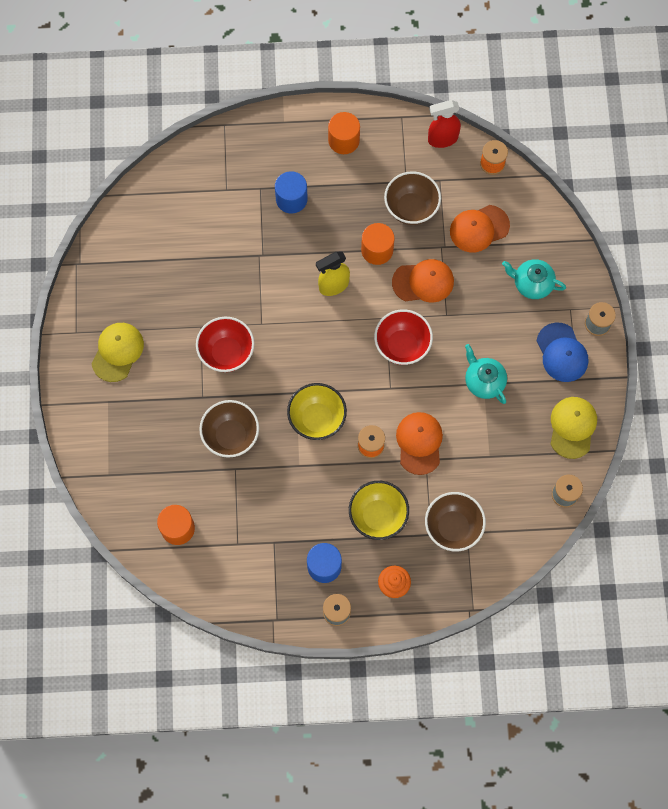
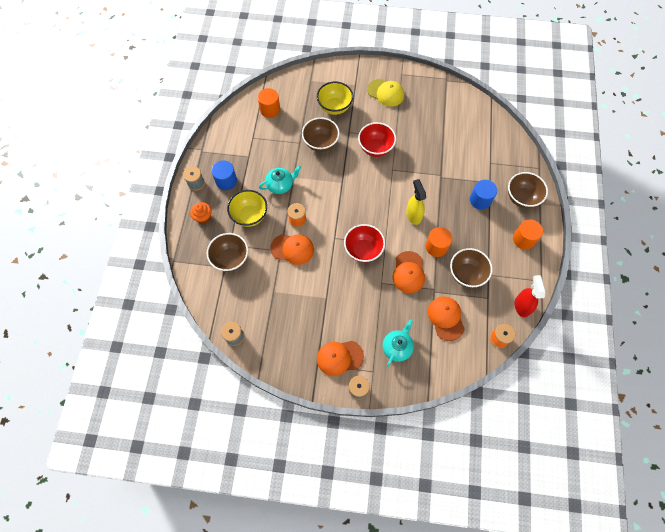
camera: 100 degrees right, 5 degrees down
yellow bowl [287,383,347,440] -> yellow bowl moved to [317,82,353,115]
turquoise teapot [465,344,507,404] -> turquoise teapot moved to [259,166,301,194]
blue cap [537,323,588,382] -> orange cap [317,341,364,376]
yellow cap [551,397,597,459] -> none
none -> brown bowl [508,172,548,208]

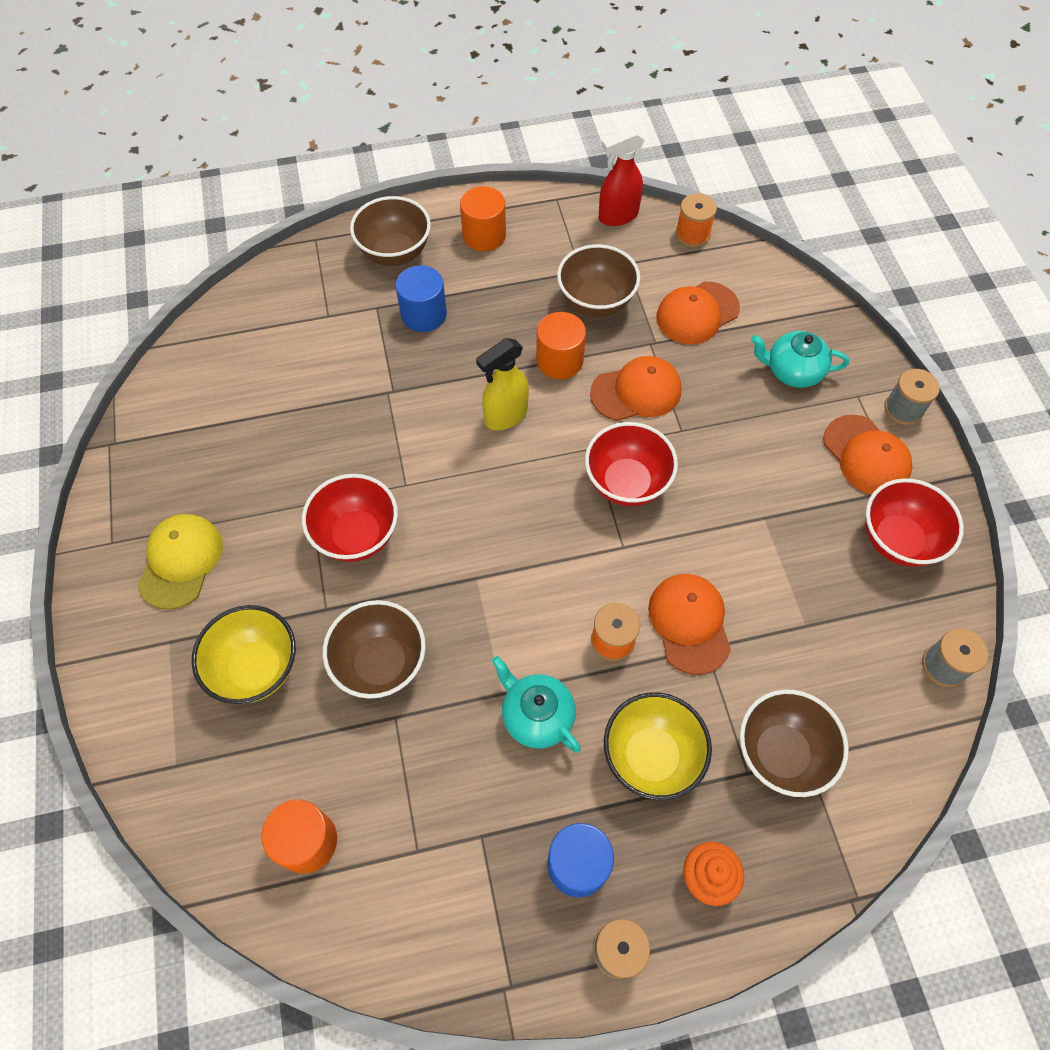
camera: 110 degrees left, 5 degrees down
none -> red bowl [865,478,964,567]

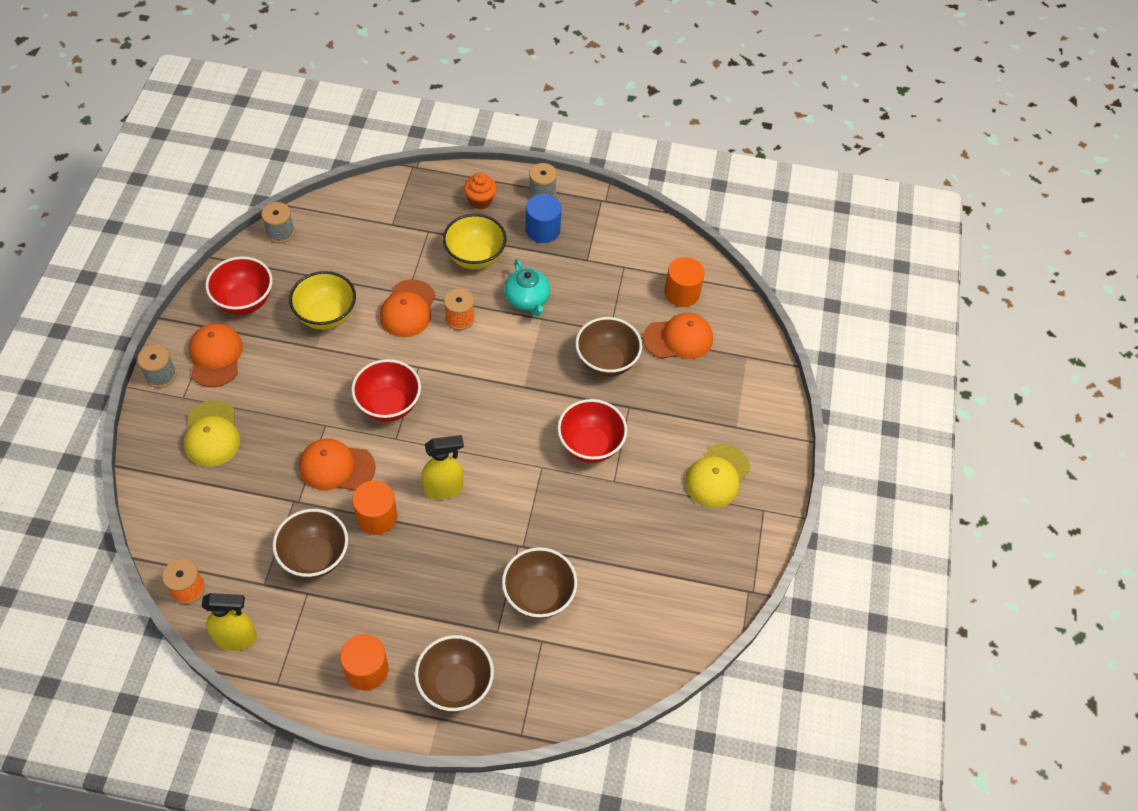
camera: 160 degrees left, 5 degrees down
yellow bowl [192,605,296,704] -> yellow bowl moved to [289,271,356,330]
blue cylinder [395,265,447,332] -> none
red spray bottle [599,128,644,226] -> yellow spray bottle [202,593,257,651]
orange cap [656,282,740,344] -> orange cap moved to [643,313,713,359]
brown bowl [740,689,849,797] -> brown bowl moved to [502,547,577,619]
turquoise teapot [751,331,849,388] -> yellow cap [183,400,240,467]

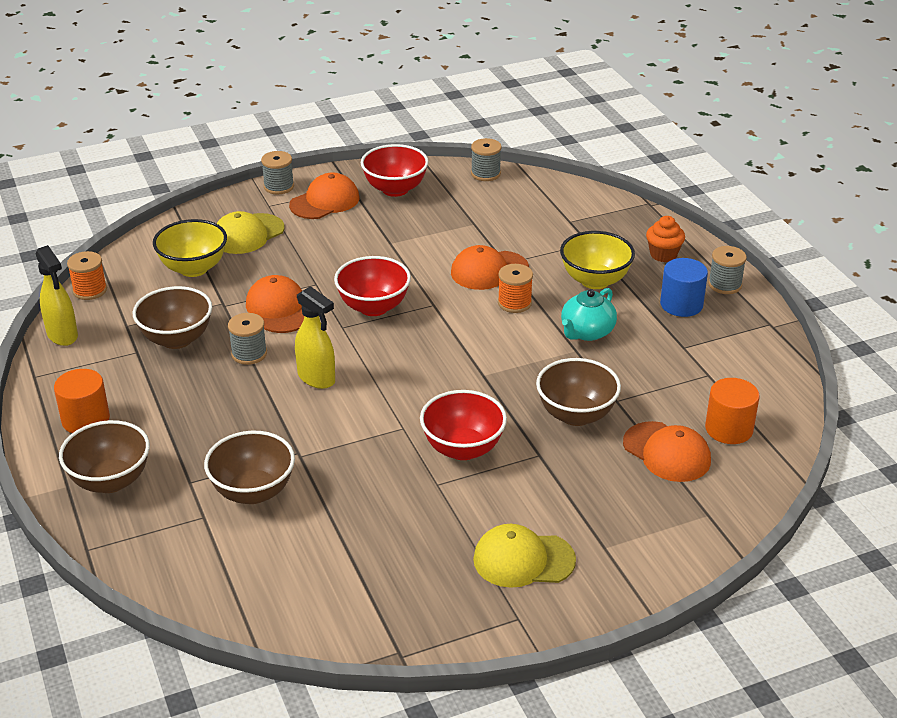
camera: 60 degrees right, 20 degrees down
yellow bowl [289,271,356,330] -> yellow bowl moved to [153,219,227,277]
orange cylinder [352,480,397,535] -> grey spool [228,313,267,365]

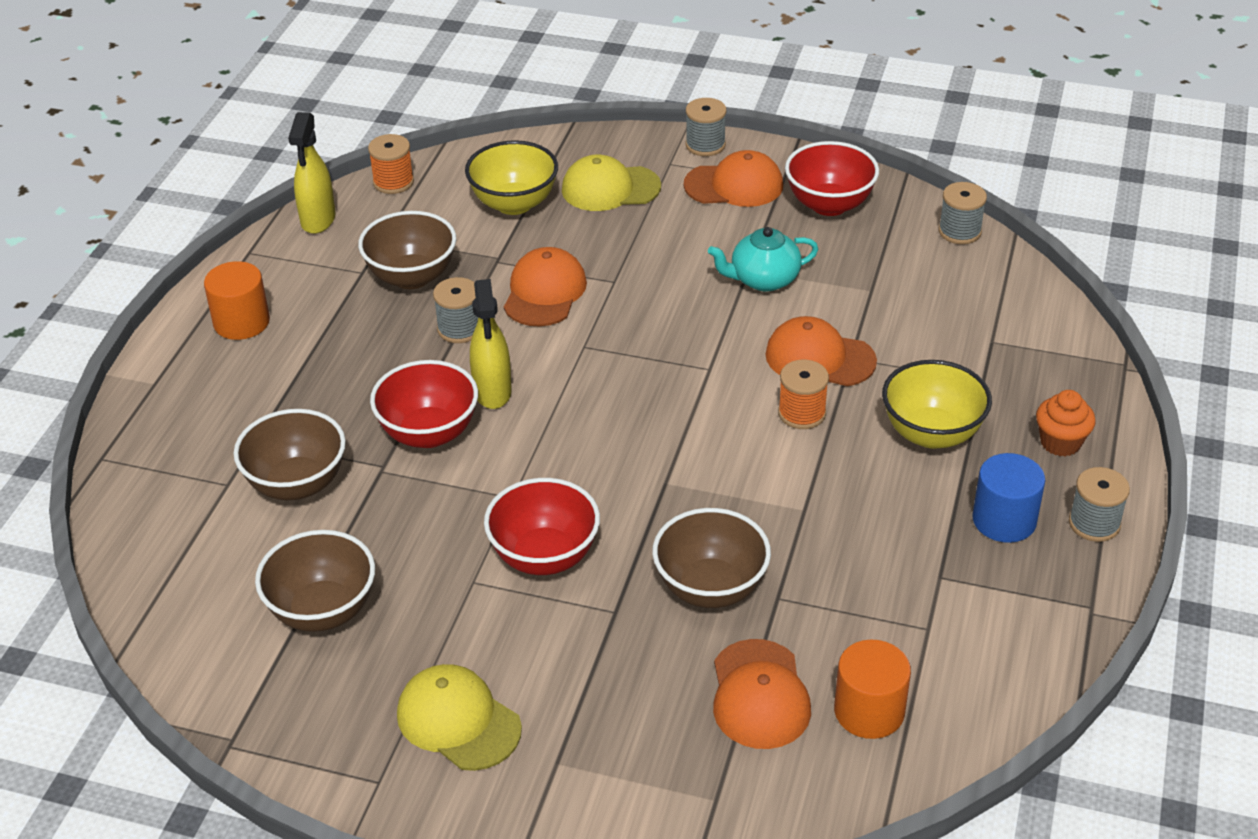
camera: 40 degrees right, 5 degrees up
brown bowl [59,420,150,493] -> brown bowl moved to [255,530,375,632]
red bowl [334,256,411,316] -> red bowl moved to [370,360,478,448]
turquoise teapot [561,288,617,341] -> turquoise teapot moved to [708,227,818,292]

